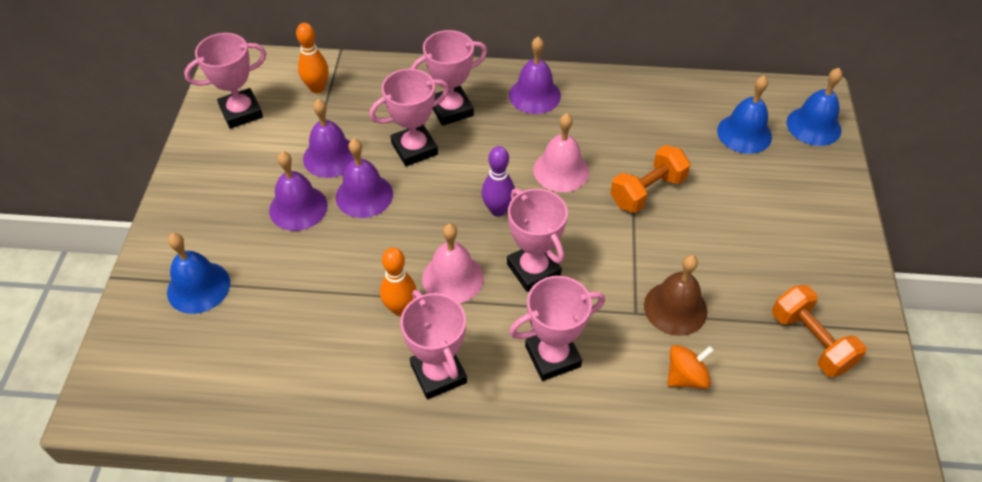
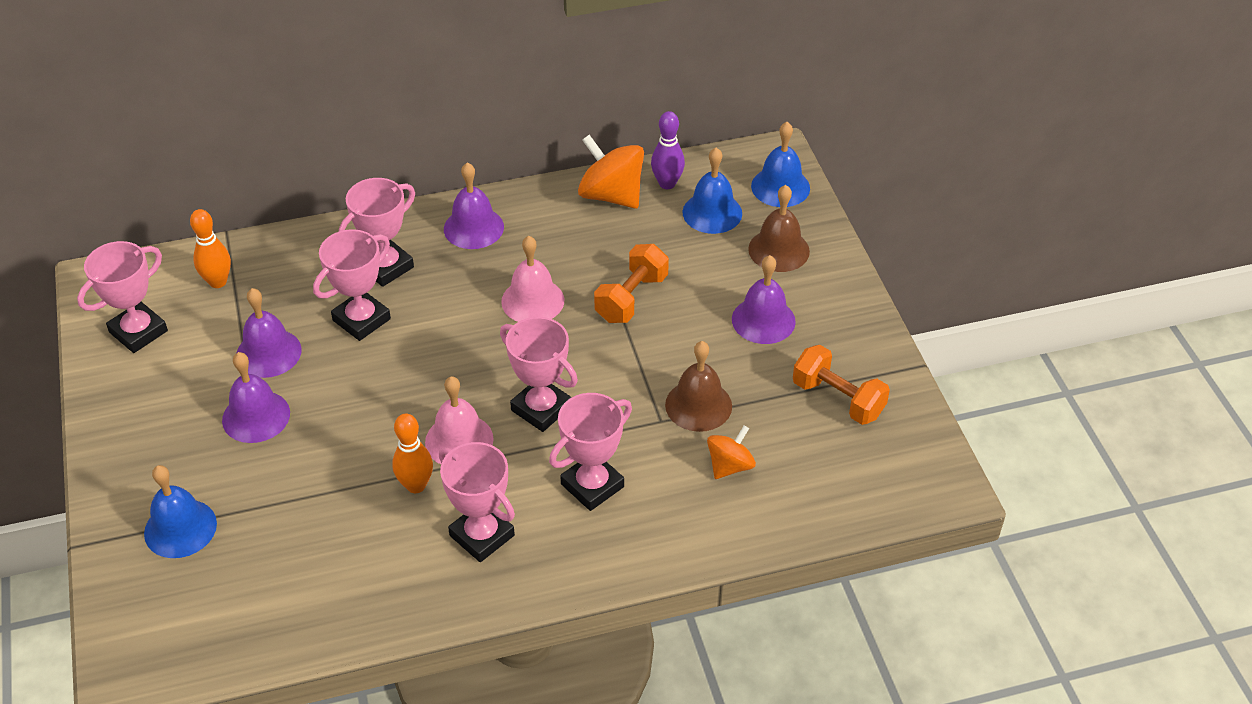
camera: 20 degrees left, 5 degrees down
purple bell [336,139,393,218] -> purple bell moved to [732,255,796,344]
purple bowling pin [482,146,515,217] -> purple bowling pin moved to [651,111,685,189]
none -> orange spinning top [578,135,644,209]
none -> brown bell [748,185,810,272]

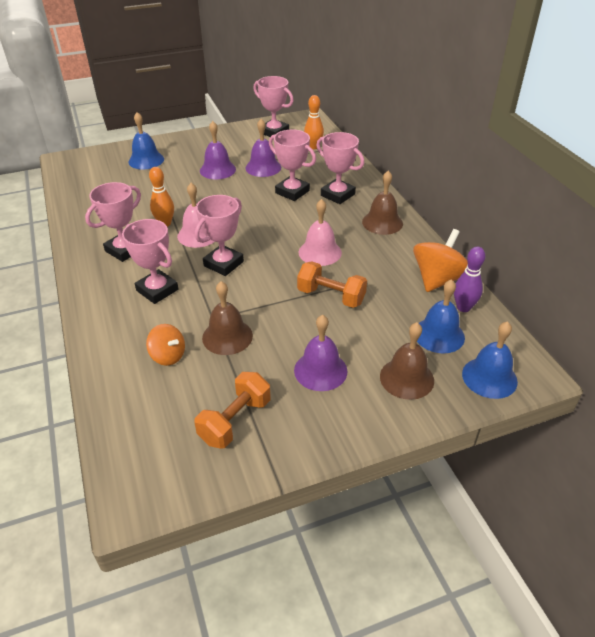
camera: 85 degrees right, 5 degrees down
purple bell [444,162,504,249] -> brown bell [362,171,403,235]

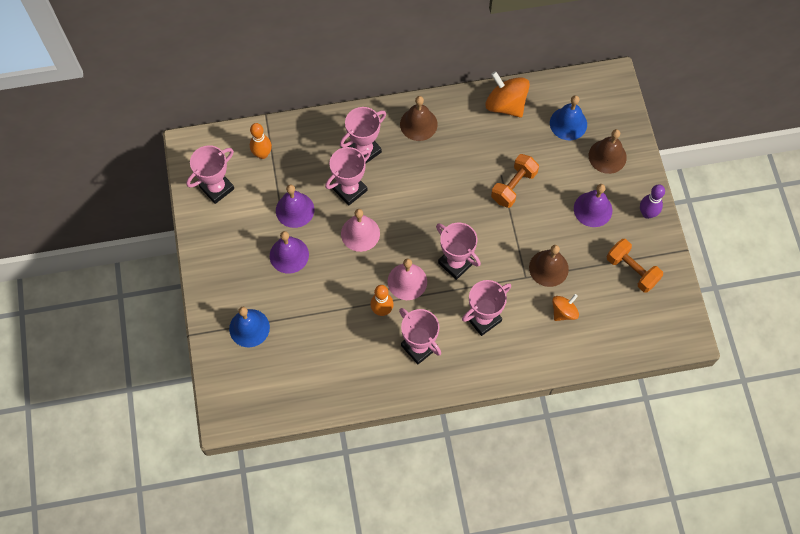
camera: 80 degrees left, 25 degrees up
pink bell [298,199,342,266] -> pink bell moved to [341,209,380,252]
purple bowling pin [454,247,485,312] -> purple bowling pin moved to [640,184,665,219]
blue bell [462,321,518,399] -> none

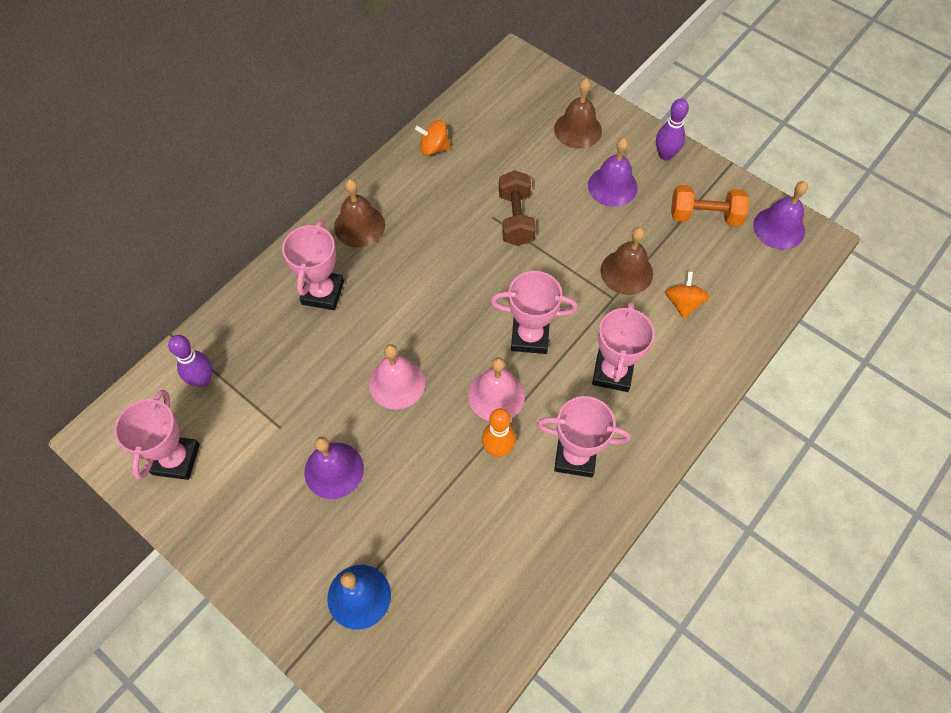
camera: 40 degrees left, 5 degrees down
orange bowling pin [250,123,272,159] -> purple bowling pin [168,335,213,387]
purple bell [276,184,314,228] -> purple bell moved to [753,181,808,250]
pink trophy [325,147,371,205] -> none
orange spinning top [485,71,530,118] -> orange spinning top [415,120,451,156], size x0.60
orange dumbbell [491,154,539,208] -> brown dumbbell [499,170,536,246]
blue bell [550,95,587,140] -> none

